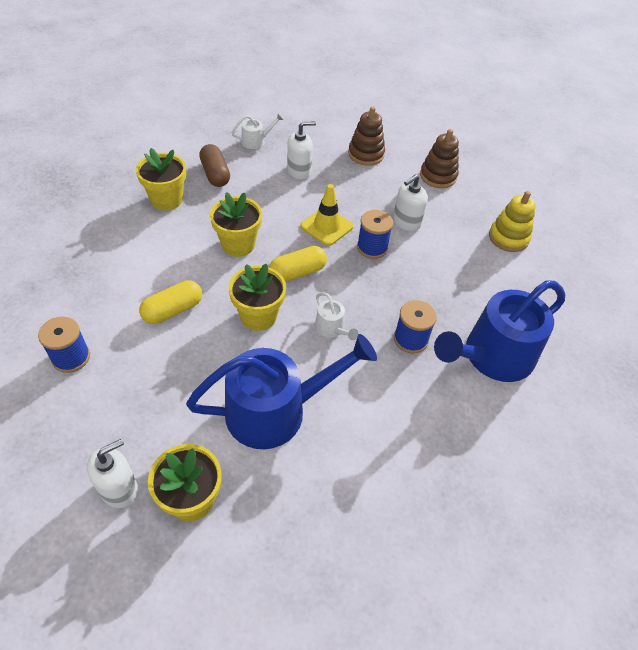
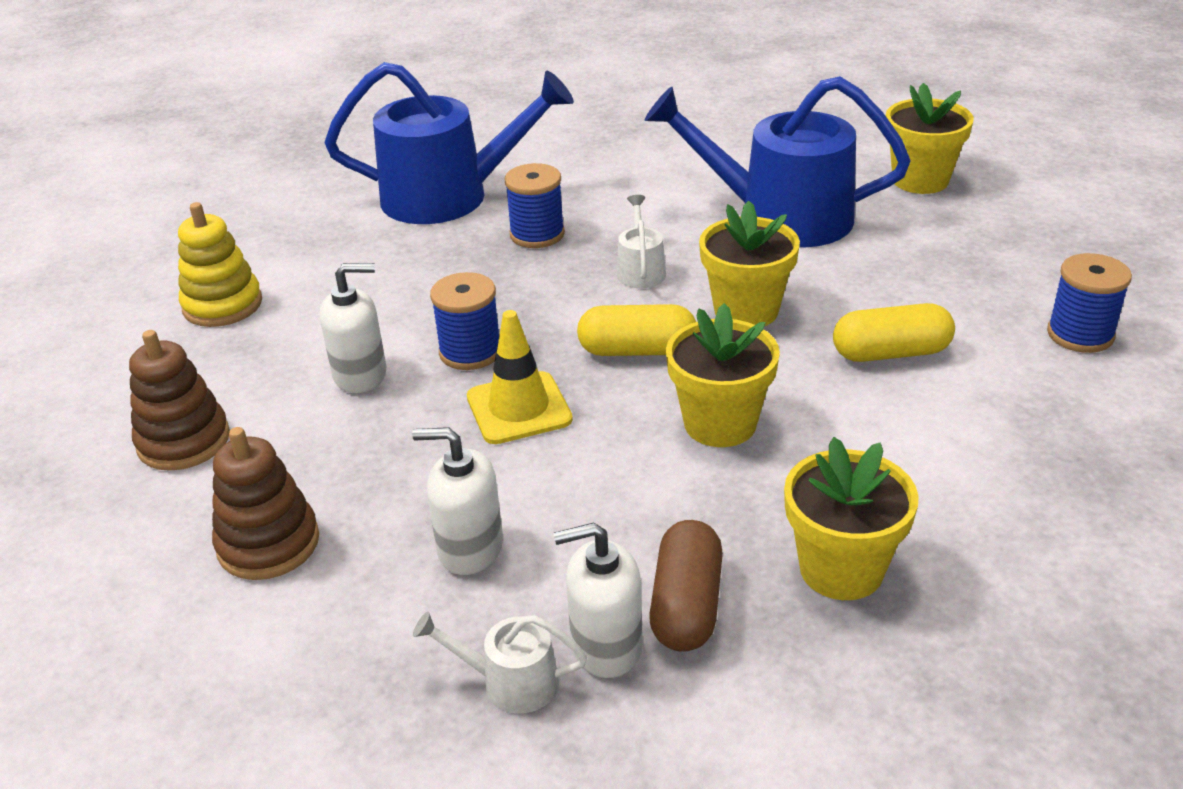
camera: 145 degrees left, 15 degrees down
white soap dispenser [87,439,138,508] -> white soap dispenser moved to [553,522,643,678]

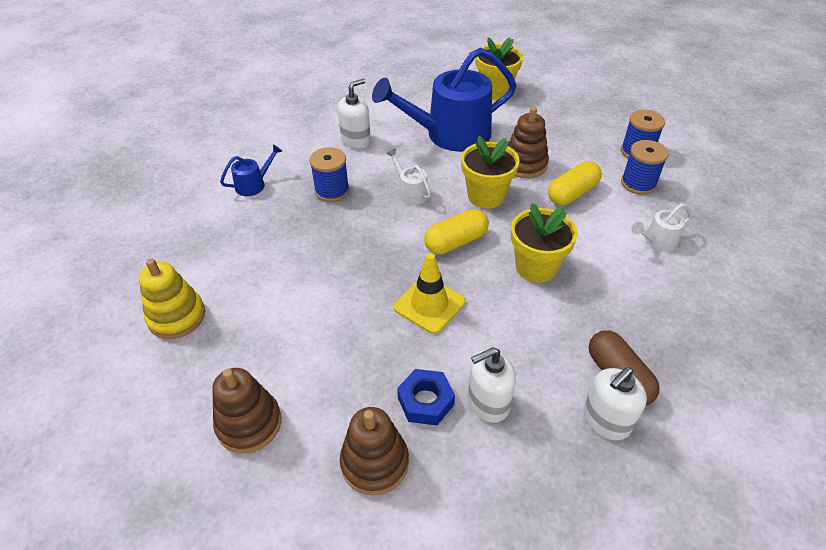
camera: 35 degrees left, 10 degrees up
white soap dispenser [320,263,386,393] -> white soap dispenser moved to [338,78,371,149]
blue watering can [324,62,574,224] -> blue watering can [220,145,282,196], size x0.42
white watering can [413,612,587,713] -> white watering can moved to [631,204,692,251]
blue spool [430,272,499,370] -> blue spool moved to [621,140,668,195]
yellow flower pot [784,437,919,600] -> none
none -> blue nut [397,369,455,425]
none -> brown stacking toy [508,107,549,178]

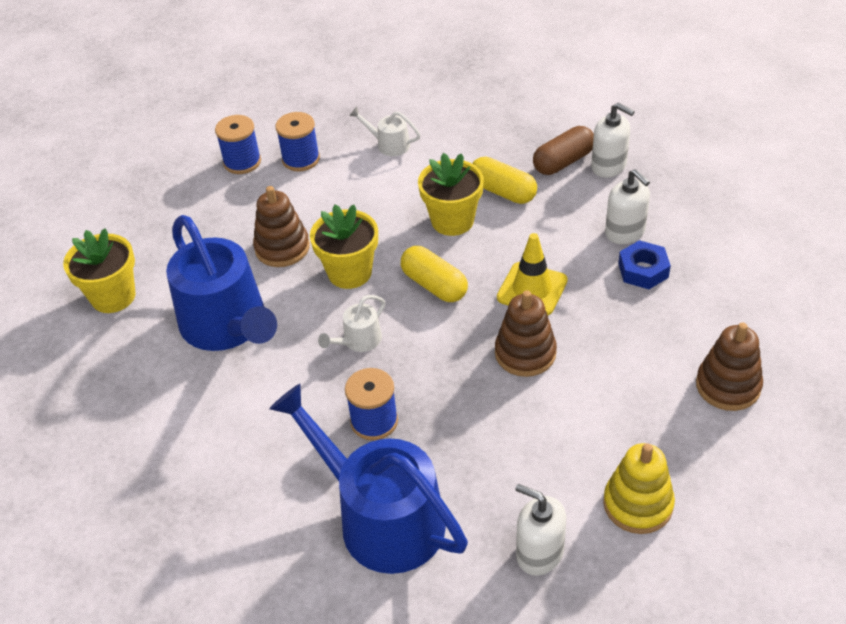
camera: 100 degrees left, 0 degrees up
blue watering can [220,145,282,196] -> blue watering can [269,384,468,574], size x2.35
white soap dispenser [338,78,371,149] -> white soap dispenser moved to [515,484,566,576]
brown stacking toy [340,407,409,496] -> brown stacking toy moved to [495,290,557,377]
yellow capsule [548,161,602,205] -> yellow capsule moved to [472,156,537,204]
white watering can [631,204,692,251] -> white watering can turned 150 degrees clockwise [349,107,420,156]

